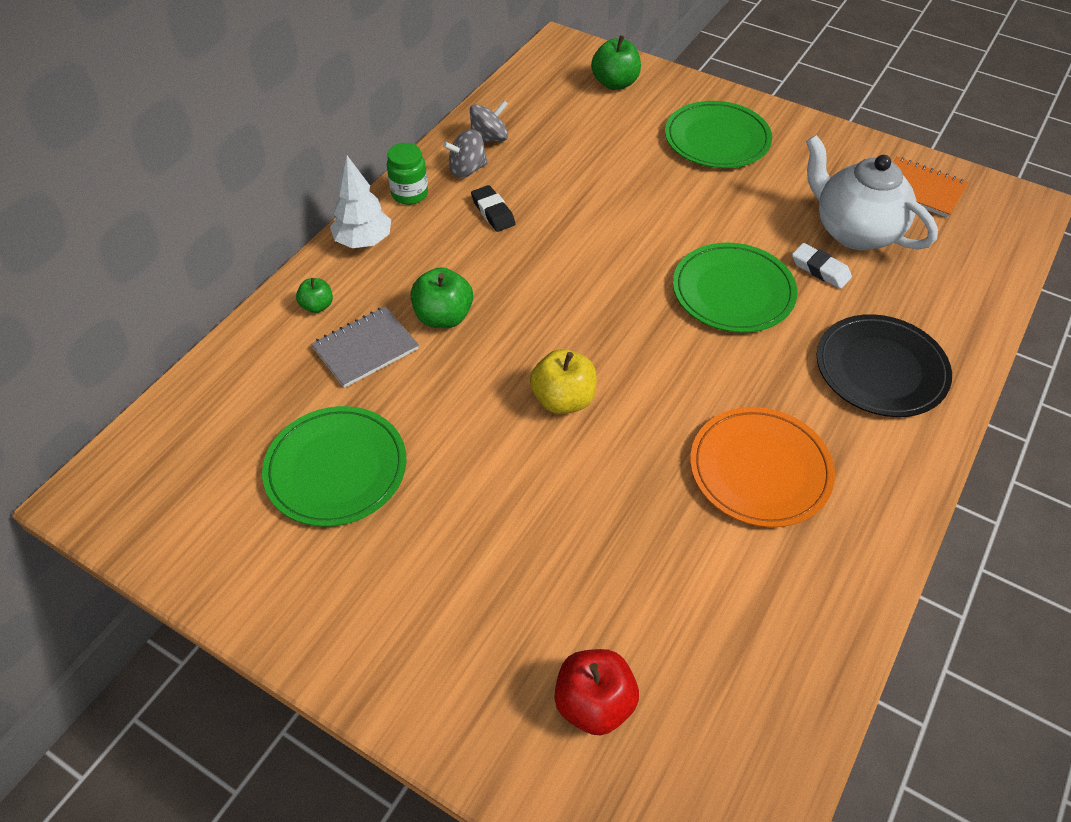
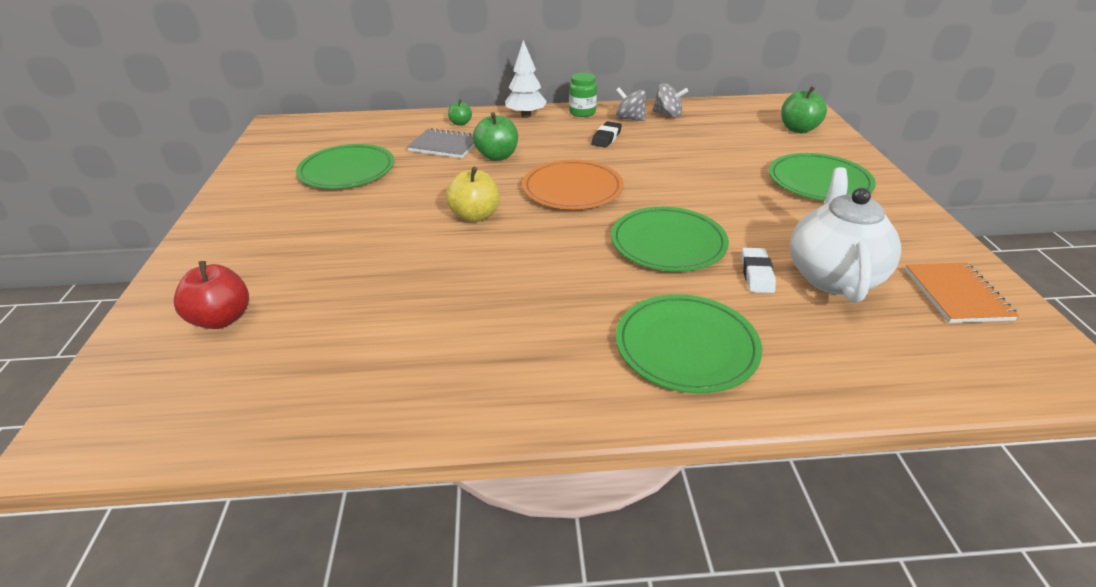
camera: 55 degrees right, 15 degrees down
orange plate [690,407,835,528] -> orange plate moved to [522,160,623,209]
black plate [817,314,952,417] -> green plate [616,294,762,393]

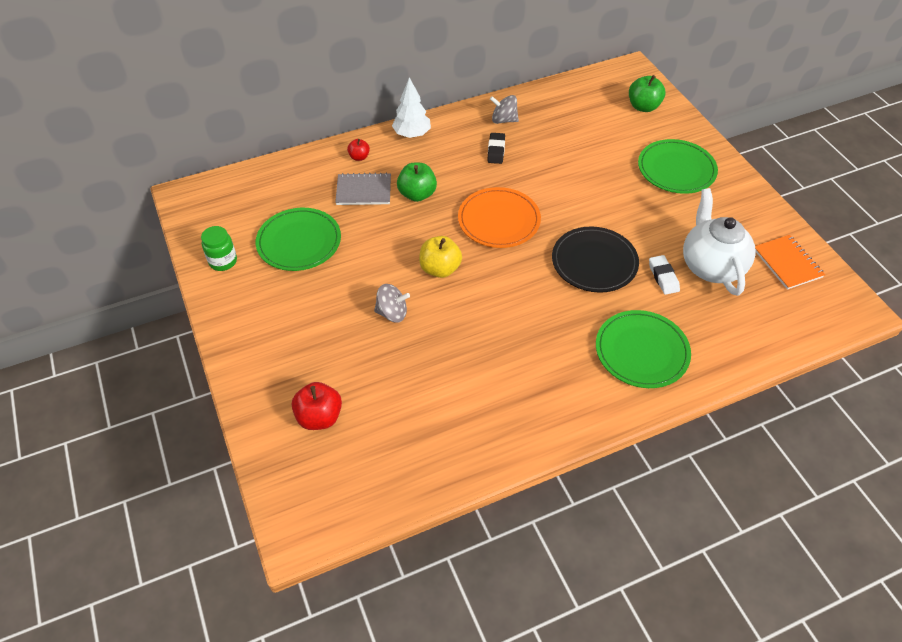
camera: 20 degrees left, 15 degrees up
green apple [448,99,472,126] -> red apple [347,139,370,161]
green jar [569,73,597,117] -> green jar moved to [201,226,237,271]
green plate [611,207,729,272] -> black plate [552,226,639,293]
grey spinning top [652,83,688,118] -> grey spinning top moved to [374,284,410,322]

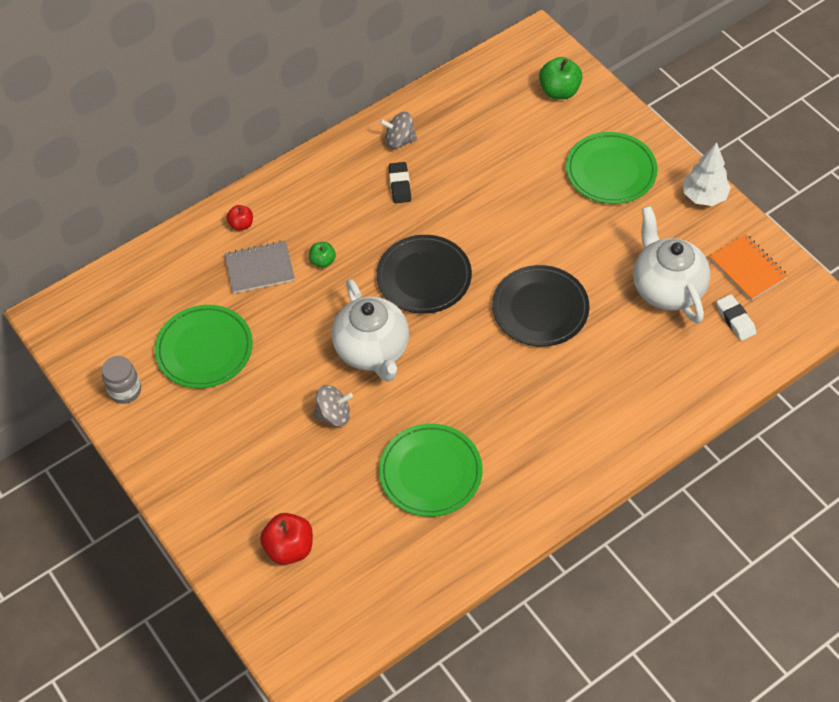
camera: 10 degrees left, 5 degrees up
green jar [201,226,237,271] -> grey jar [102,356,141,404]
white tree [392,77,431,138] -> white tree moved to [683,142,731,206]
green apple [397,163,437,202] -> green apple [309,242,336,268], size x0.58
yellow apple [419,236,462,278] -> white teapot [332,279,409,382]
orange plate [458,187,541,248] -> black plate [376,235,472,314]
green plate [596,310,691,388] -> green plate moved to [379,424,483,517]
white eraser [649,255,680,295] -> white eraser moved to [716,294,756,341]

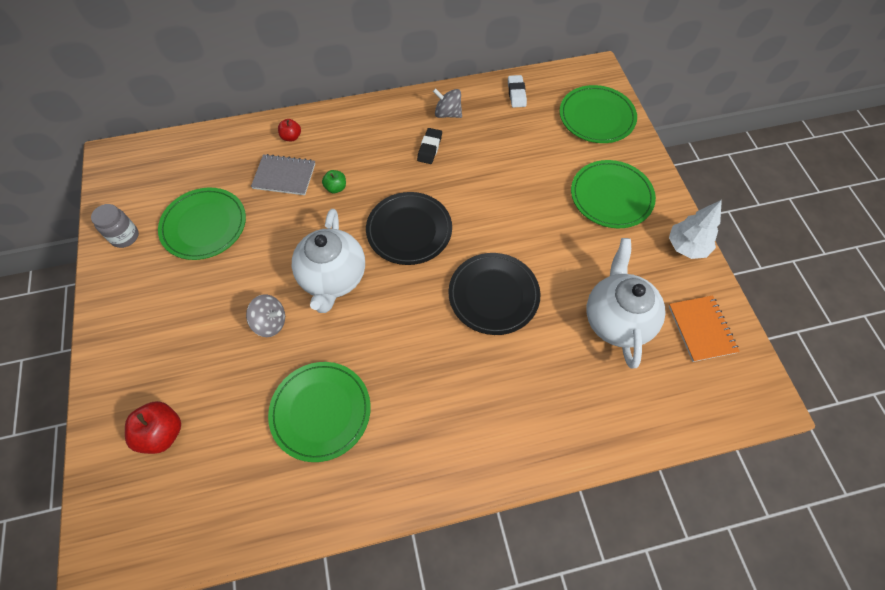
camera: 20 degrees right, 5 degrees up
green apple [539,57,583,99] -> green plate [560,85,637,143]
white eraser [716,294,756,341] -> white eraser moved to [508,75,527,108]

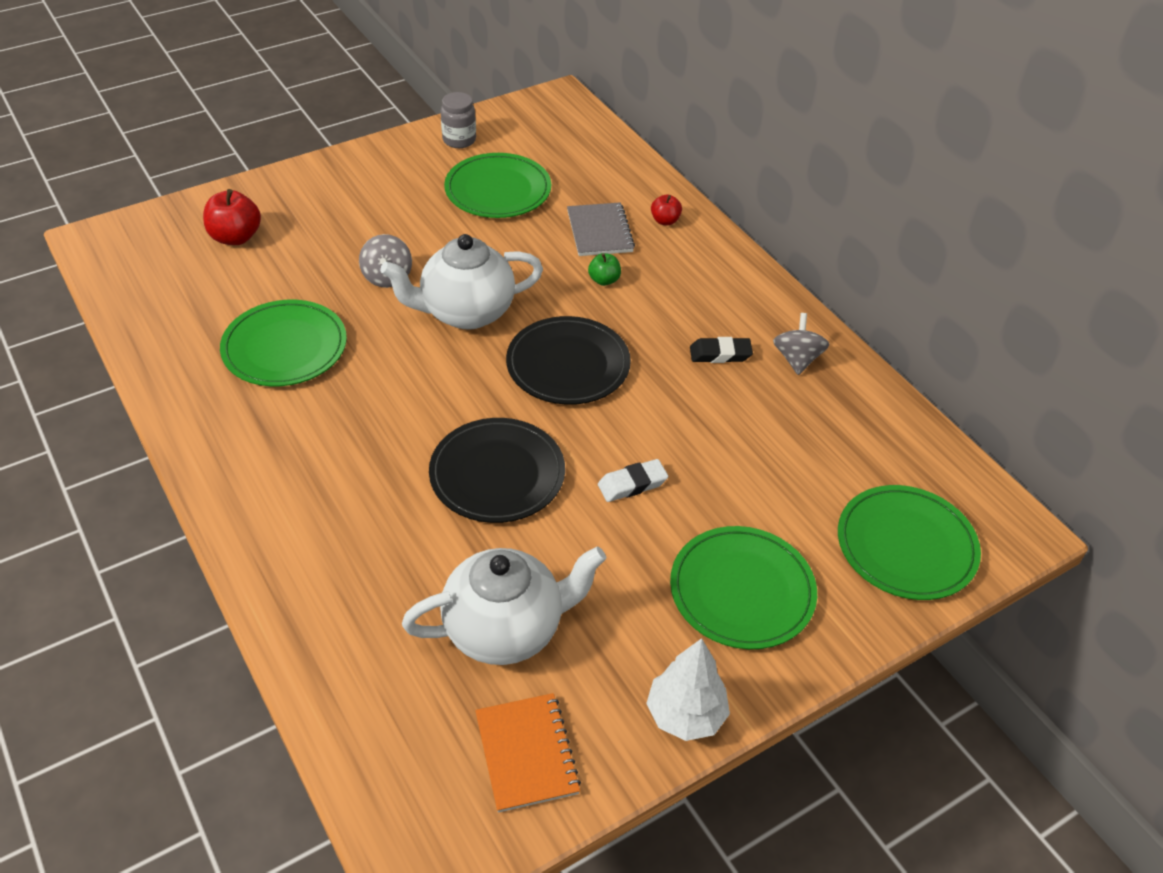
camera: 70 degrees right, 15 degrees down
white eraser [508,75,527,108] -> white eraser moved to [598,459,668,502]
orange notebook [669,295,740,362] -> orange notebook turned 75 degrees counterclockwise [475,693,581,813]

